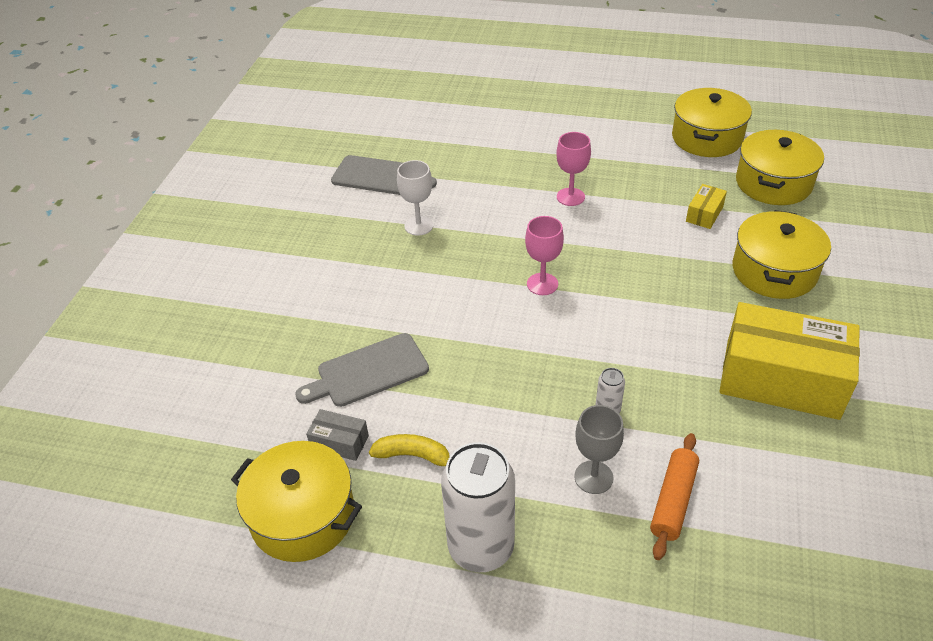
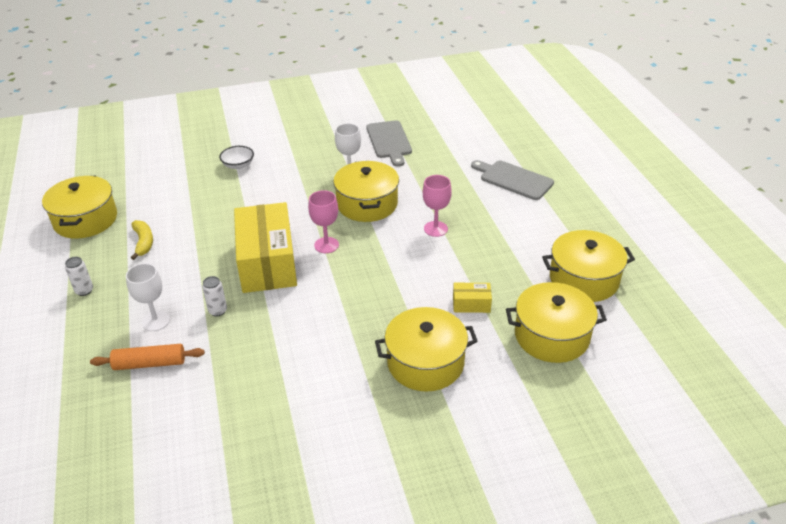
camera: 60 degrees right, 5 degrees down
grey cutting board [295,333,429,407] -> grey cutting board moved to [471,160,554,200]
grey box [306,409,369,461] -> none
white can [441,442,515,572] -> white can [65,257,93,296], size x0.43
grey goblet [574,405,624,494] -> white goblet [126,263,170,331]
yellow box [719,302,860,420] -> yellow box moved to [234,202,297,293]
none -> white bowl [219,146,254,169]
none -> yellow pot [333,161,399,222]

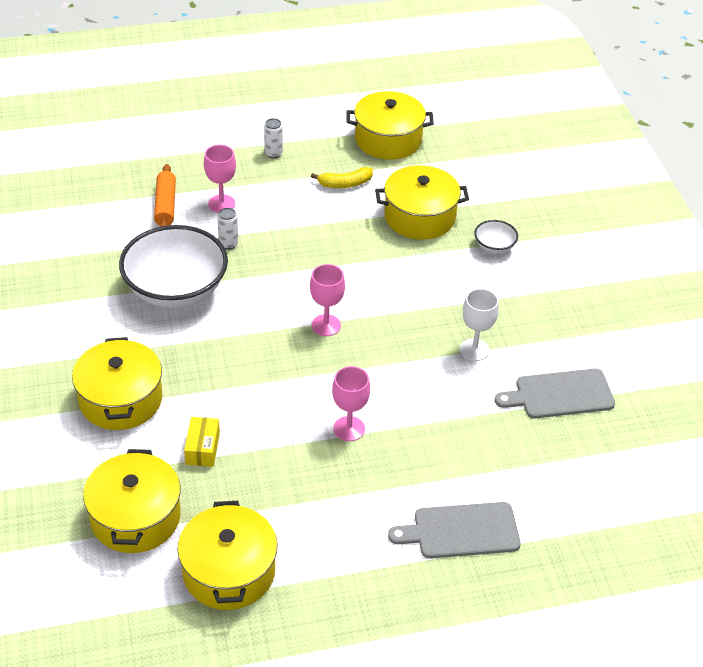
camera: 90 degrees right, 5 degrees up
white goblet [126,263,170,331] -> pink goblet [204,145,236,213]
yellow box [234,202,297,293] -> none
yellow pot [333,161,399,222] -> yellow pot moved to [375,165,469,240]
grey cutting board [471,160,554,200] -> grey cutting board turned 135 degrees counterclockwise [388,502,521,559]
none -> white bowl [119,225,228,308]

